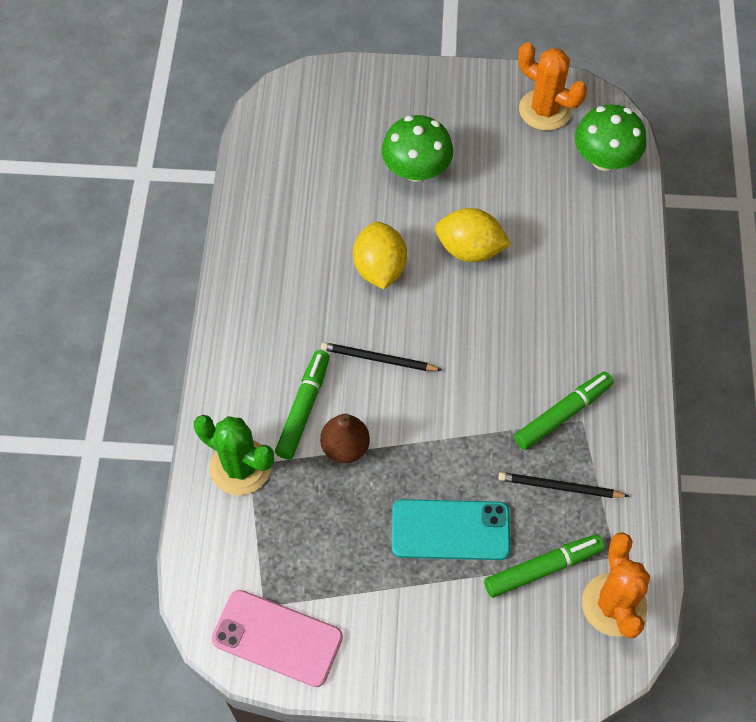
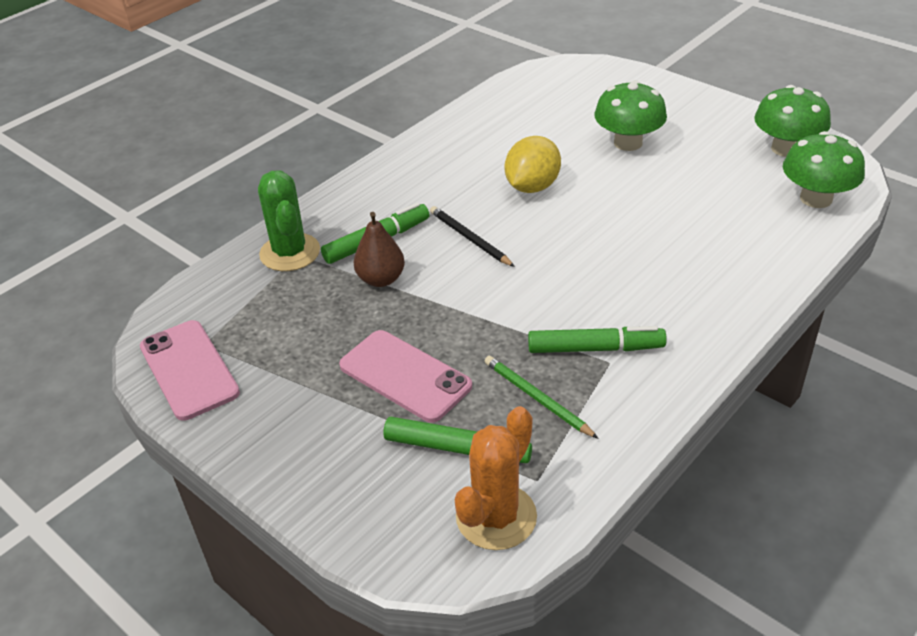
camera: 40 degrees right, 20 degrees down
turquoise phone [392,499,510,560] -> pink phone [339,330,472,423]
yellow lemon [435,208,511,262] -> none
black pencil [498,472,629,498] -> green pencil [485,356,599,439]
orange cactus [518,42,587,131] -> green mushroom [754,85,831,157]

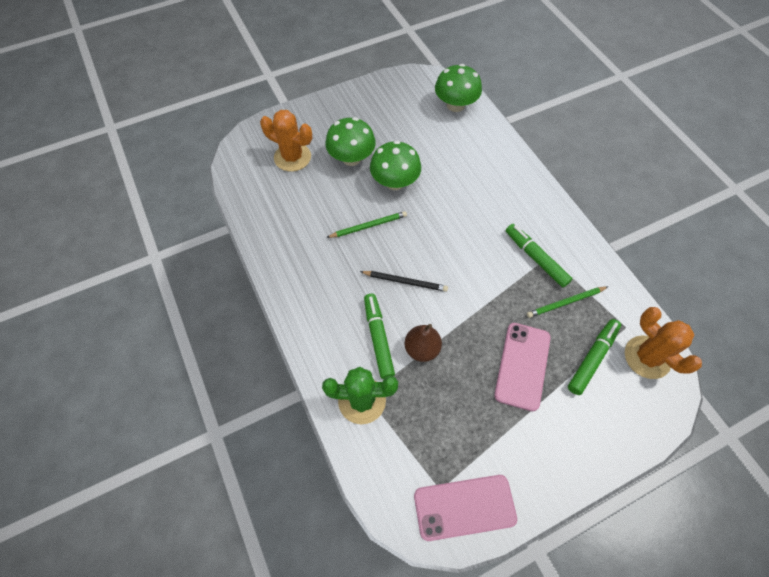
camera: 70 degrees left, 20 degrees up
pink phone [339,330,472,423] -> pink phone turned 45 degrees counterclockwise [494,323,551,411]
black pencil [430,206,515,267] -> black pencil turned 150 degrees counterclockwise [360,271,448,292]
yellow lemon [505,136,561,193] -> green pencil [326,211,407,238]
green marker [528,326,667,353] -> green marker turned 60 degrees counterclockwise [506,224,573,287]
green mushroom [754,85,831,157] -> green mushroom moved to [370,141,421,190]
none -> orange cactus [260,110,312,172]

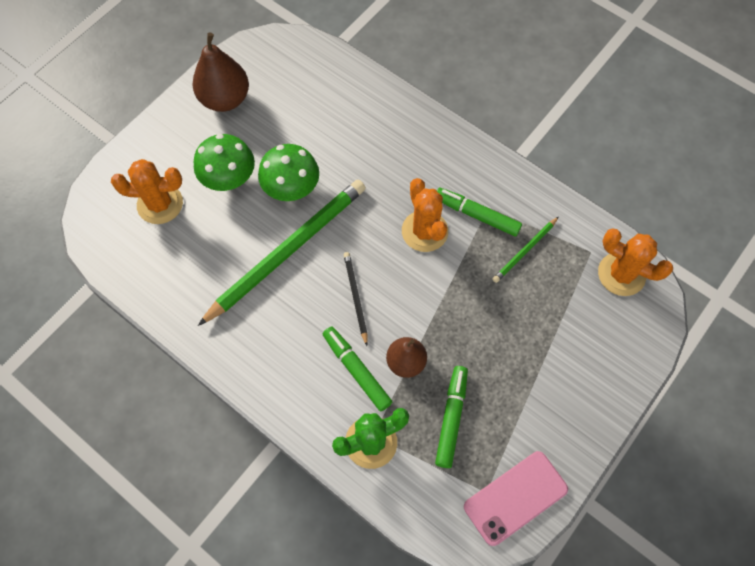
camera: 25 degrees left, 5 degrees up
green pencil [326,211,407,238] -> green pencil [198,180,366,326], size x2.20
black pencil [360,271,448,292] -> black pencil turned 90 degrees counterclockwise [344,252,368,346]
green mushroom [435,64,482,112] -> none
pink phone [494,323,551,411] -> none
green marker [568,319,621,395] -> green marker moved to [435,366,468,468]
none -> brown pear [192,33,249,112]
none -> orange cactus [402,178,448,252]

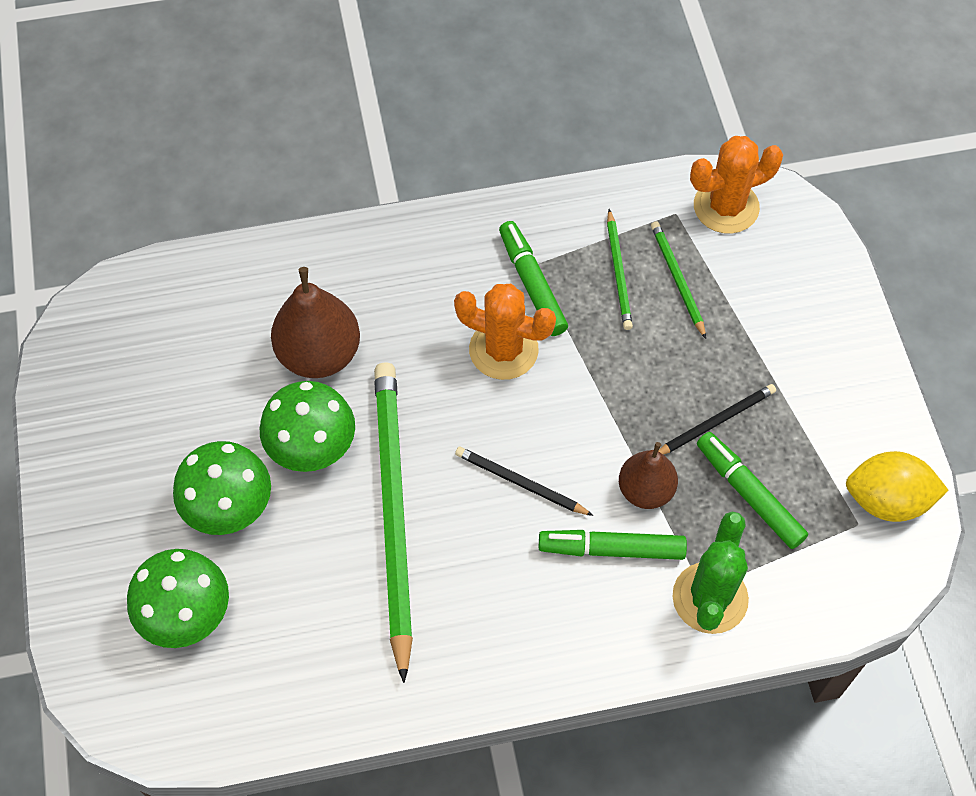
camera: 50 degrees left, 5 degrees down
orange cactus [111,159,183,224] -> green mushroom [127,549,229,648]
brown pear [192,33,249,112] -> brown pear moved to [271,267,360,378]
green marker [437,188,522,237] -> green marker turned 90 degrees clockwise [499,221,568,336]
pink phone [464,451,568,546] -> yellow lemon [846,451,948,522]
none -> green pencil [651,221,706,339]
none -> black pencil [658,384,776,455]

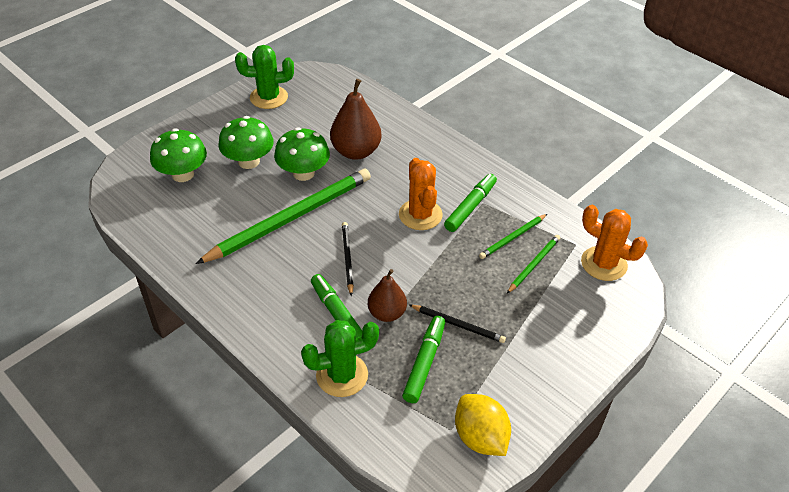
camera: 55 degrees right, 15 degrees down
none -> green cactus [235,45,294,109]

